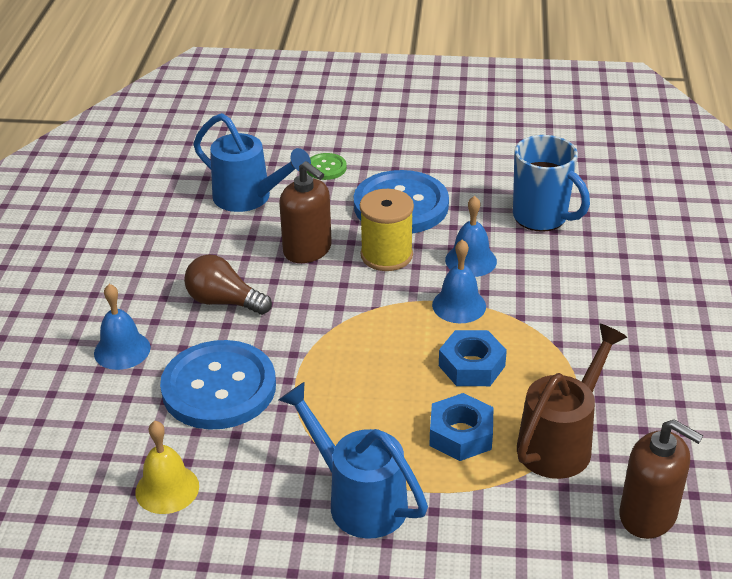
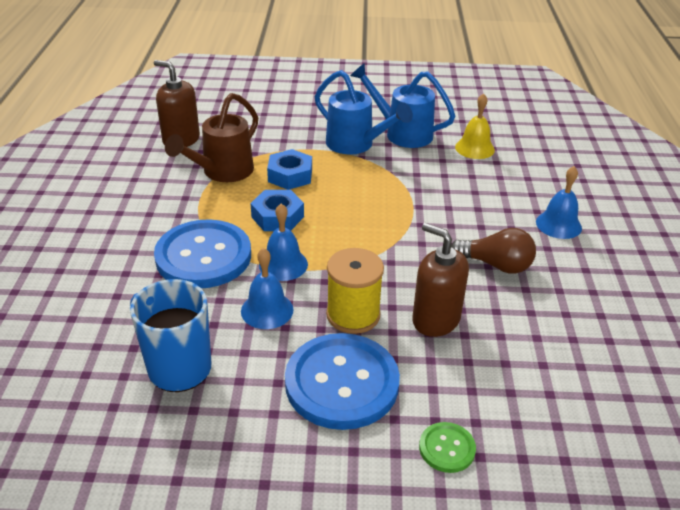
camera: 175 degrees right, 0 degrees up
blue button [160,340,276,430] -> blue button moved to [154,219,251,288]
blue watering can [193,113,311,212] -> blue watering can moved to [350,63,455,148]

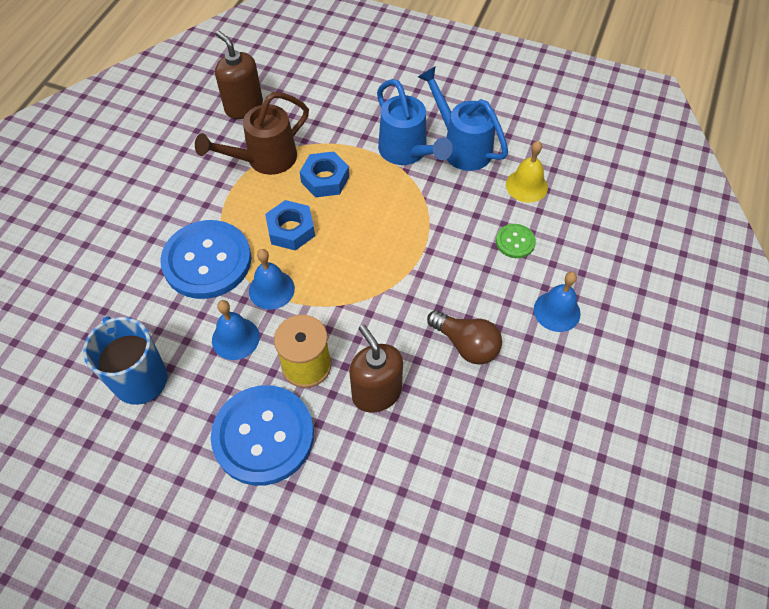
camera: 20 degrees right, 20 degrees up
green button [419,422,476,473] -> green button moved to [496,224,536,258]

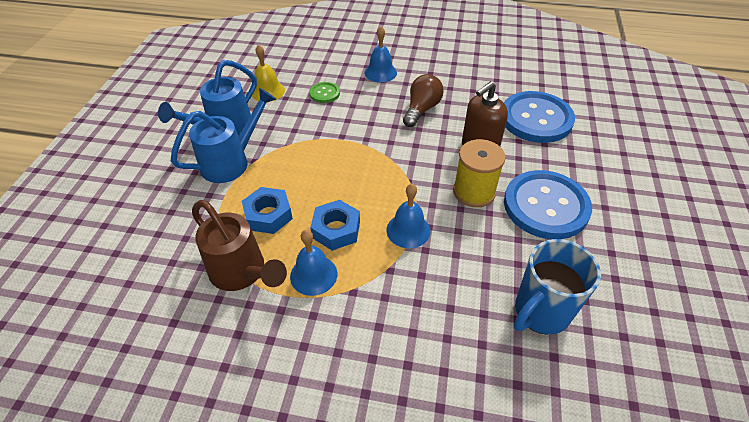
camera: 100 degrees left, 10 degrees down
blue button [160,220,251,299] -> blue button moved to [504,91,575,143]
blue bell [212,300,260,360] -> blue bell moved to [290,230,337,296]
brown soap dispenser [215,31,263,119] -> none

